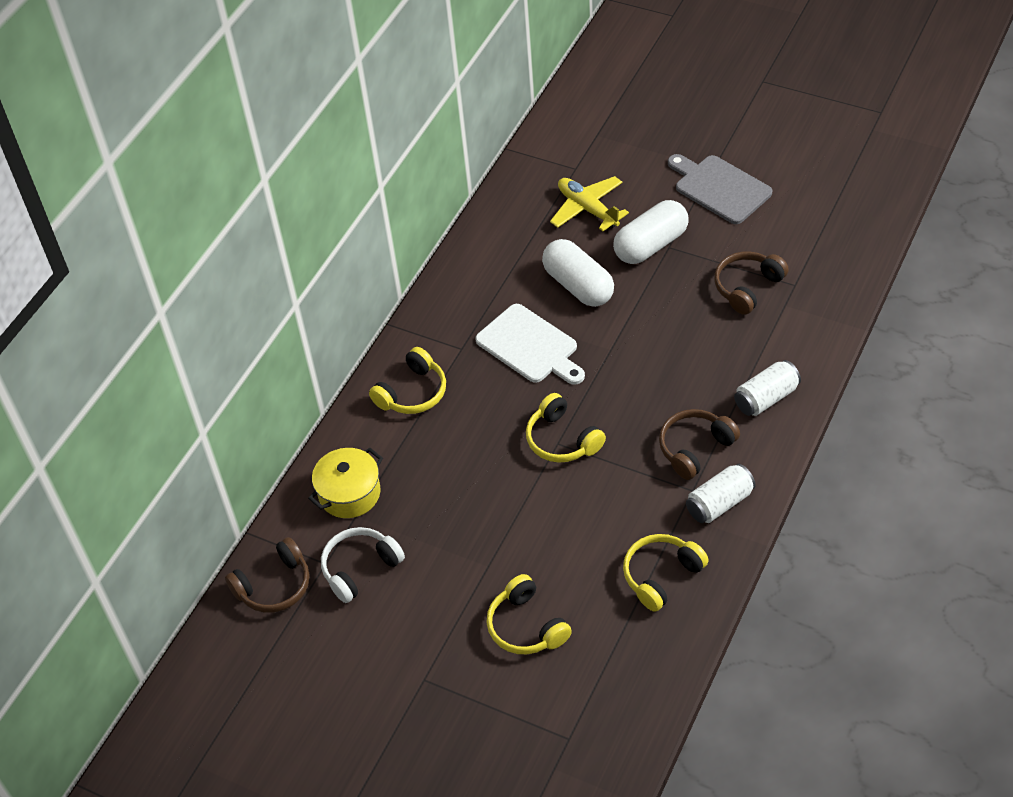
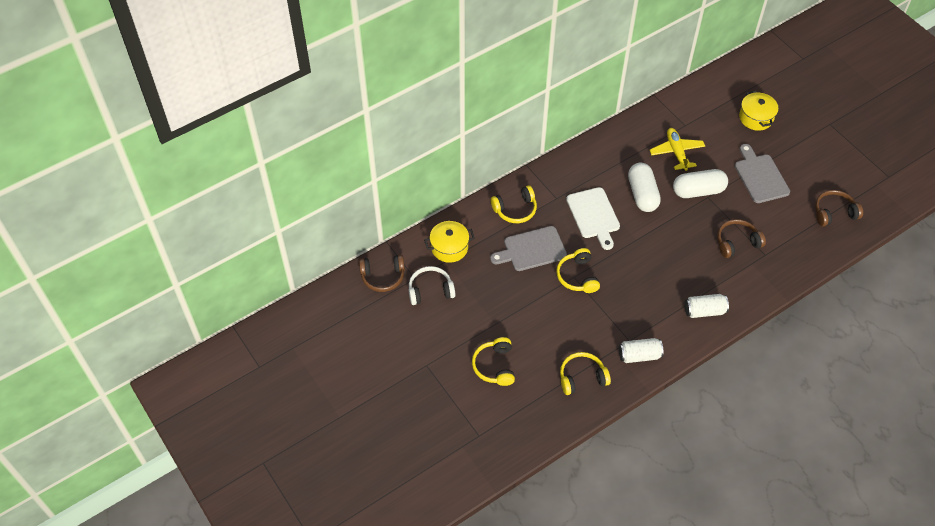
camera: 25 degrees right, 5 degrees up
brown headphones [659,409,740,480] -> brown headphones moved to [815,190,863,226]
none -> grey cutting board [490,226,567,271]
none -> yellow pot [739,91,778,131]

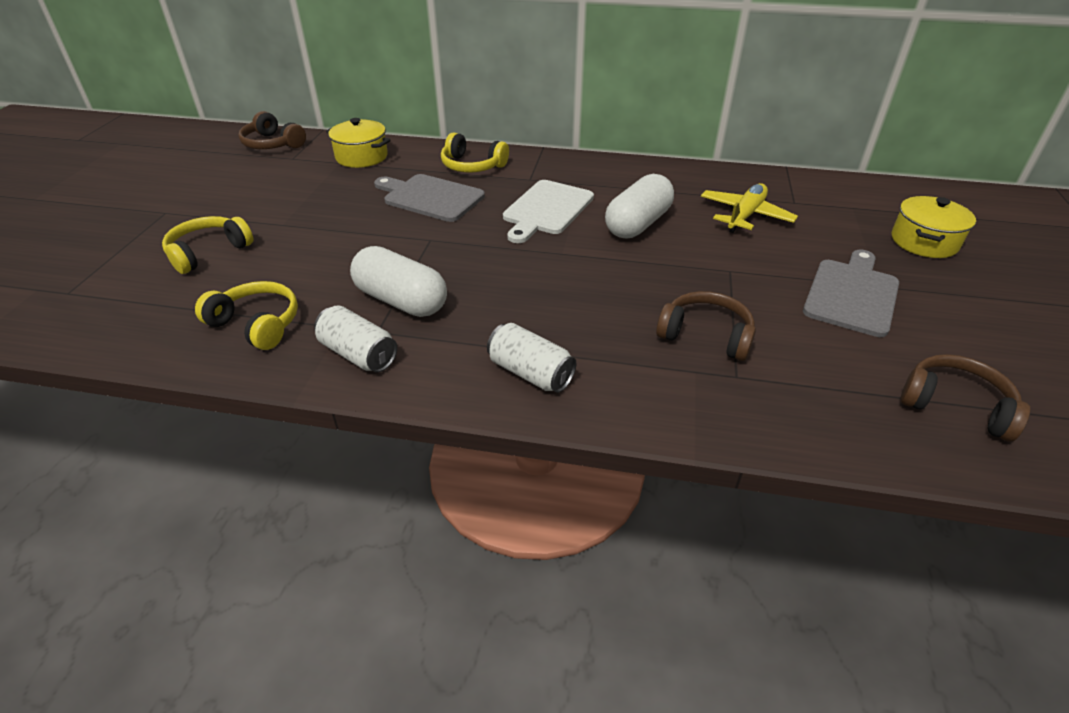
camera: 45 degrees right, 15 degrees down
white headphones [409,266,455,305] -> none
yellow headphones [556,248,600,293] -> none
white capsule [673,169,728,198] -> white capsule moved to [350,246,447,317]

